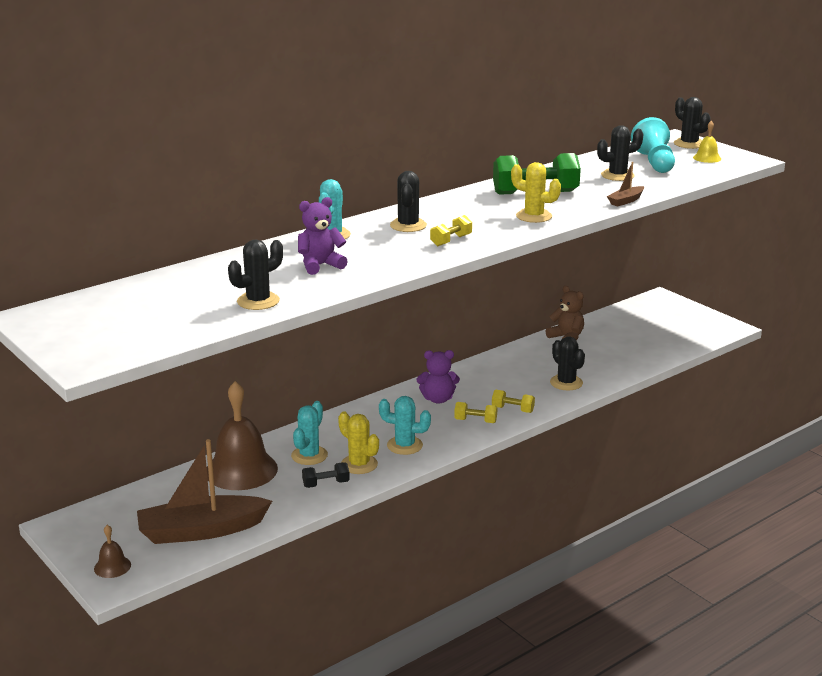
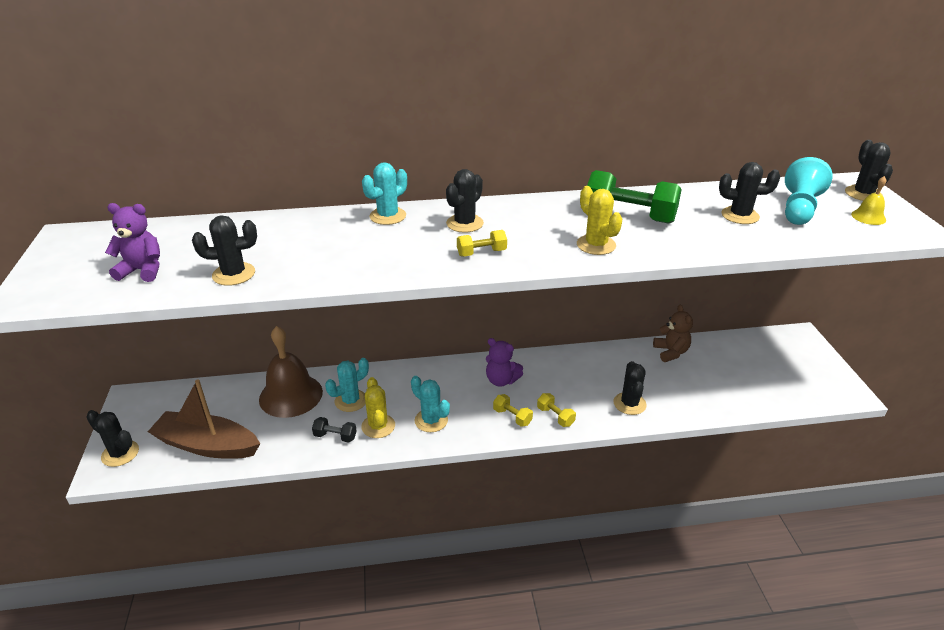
camera: 30 degrees right, 10 degrees up
brown bell [94,525,131,578] -> black cactus [86,410,139,467]
purple teddy bear [298,197,348,275] -> purple teddy bear moved to [105,203,160,282]
brown boat [607,162,644,206] -> none

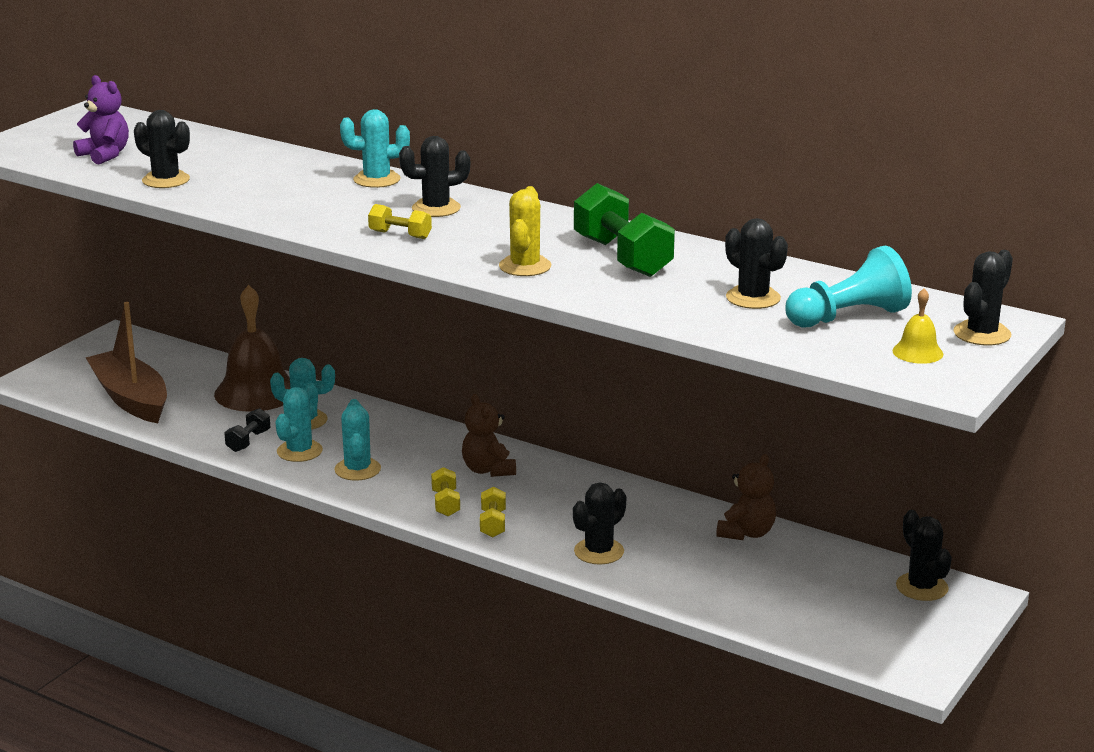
camera: 40 degrees right, 10 degrees down
black cactus [86,410,139,467] -> black cactus moved to [896,510,952,601]
black dumbbell [312,417,357,443] -> black dumbbell turned 60 degrees clockwise [224,408,271,452]
yellow cactus [361,377,395,438] -> turquoise cactus [275,383,323,462]
purple teddy bear [486,338,523,387] -> brown teddy bear [462,394,516,477]

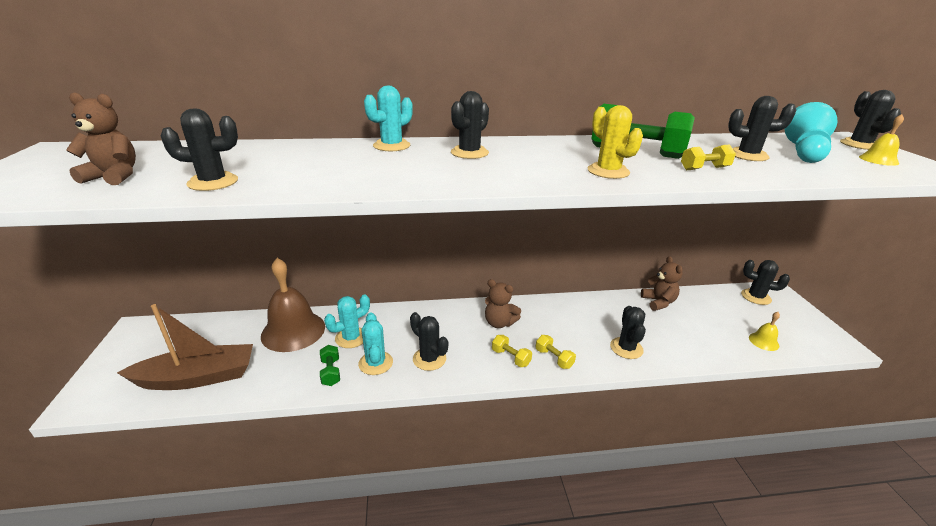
camera: 40 degrees left, 5 degrees up
purple teddy bear [73,75,129,165] -> brown teddy bear [66,93,136,185]
brown boat [86,302,167,423] -> brown boat turned 150 degrees clockwise [117,304,253,390]
black dumbbell [224,408,271,452] -> green dumbbell [320,345,340,386]
turquoise cactus [334,399,381,480] -> black cactus [410,312,448,371]
yellow dumbbell [368,204,432,239] -> yellow dumbbell moved to [681,144,736,170]
none -> yellow bell [749,312,780,351]

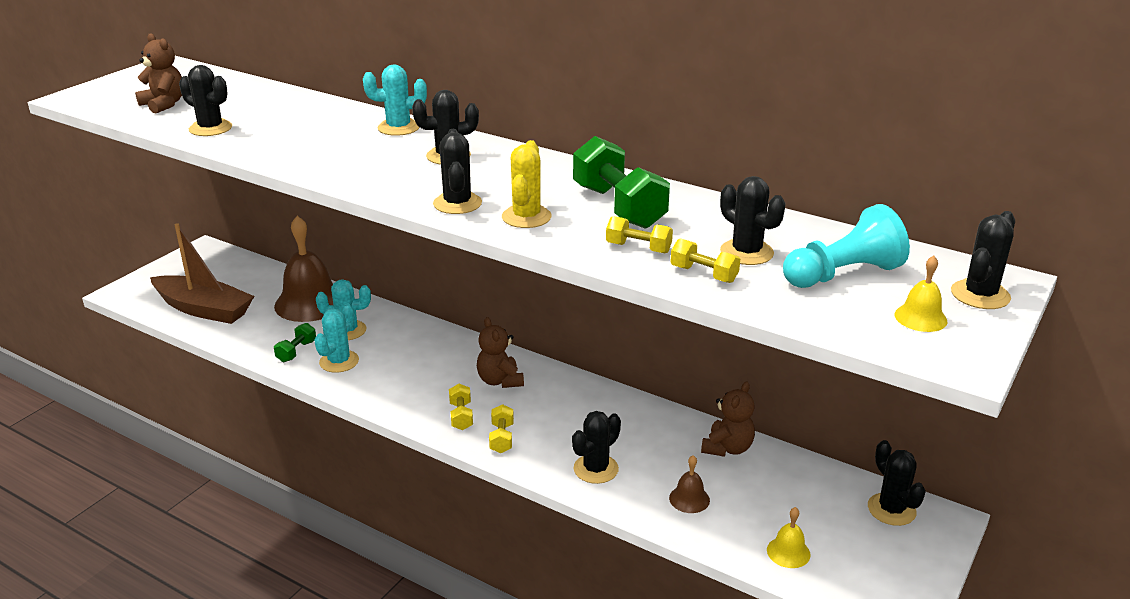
camera: 40 degrees right, 0 degrees up
black cactus [410,312,448,371] -> black cactus moved to [433,129,482,214]
none -> brown bell [669,455,710,513]
none -> yellow dumbbell [671,238,740,283]

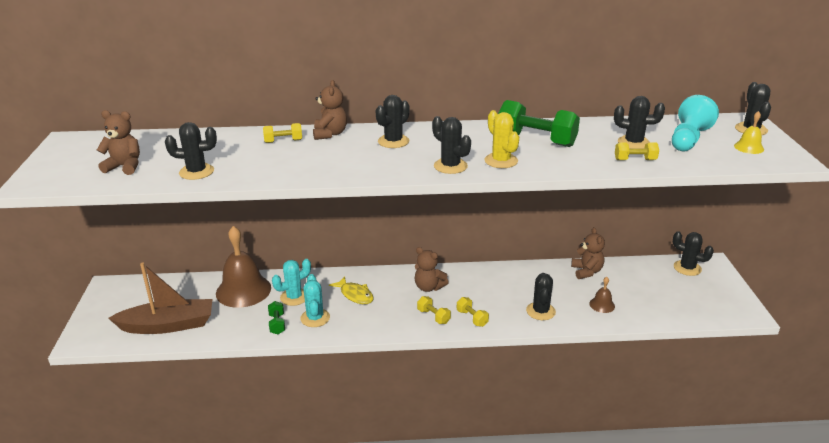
camera: 35 degrees left, 0 degrees up
turquoise cactus [363,64,427,136] -> brown teddy bear [313,80,347,140]
yellow dumbbell [606,216,673,254] -> yellow dumbbell moved to [263,123,302,143]
yellow bell [767,507,811,568] -> none
none -> yellow fish [329,276,374,304]

